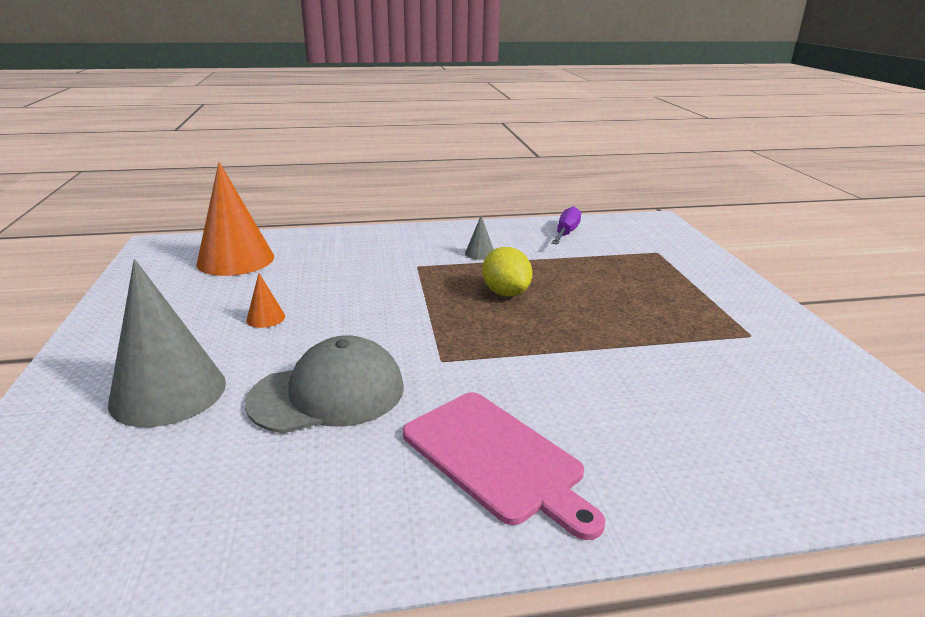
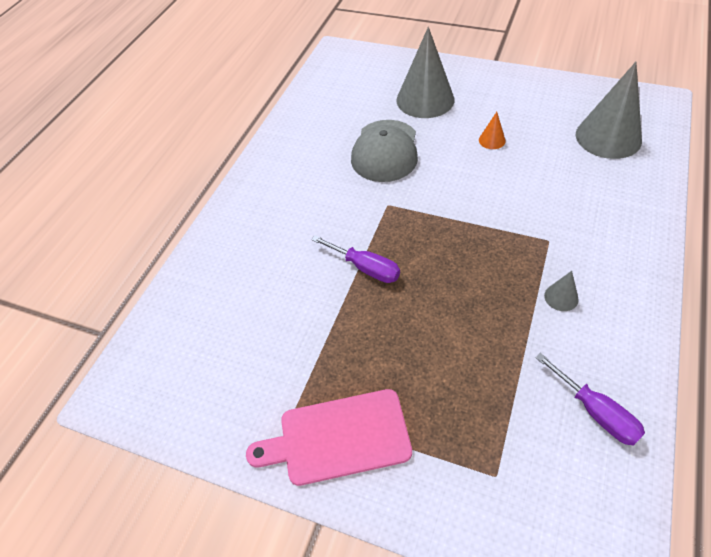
camera: 125 degrees right, 25 degrees up
orange cone [196,162,274,276] -> grey cone [576,62,642,159]
pink cutting board [403,392,605,540] -> pink cutting board moved to [246,389,412,486]
yellow lemon [482,247,533,297] -> none
none -> purple screwdriver [311,235,400,283]

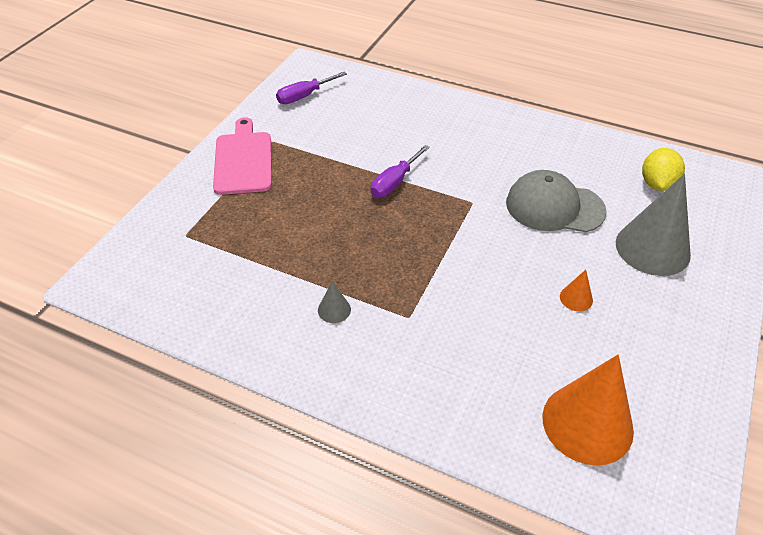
camera: 90 degrees right, 5 degrees down
purple screwdriver [535,353,645,446] -> purple screwdriver moved to [276,71,347,104]
grey cone [576,62,642,159] -> orange cone [542,355,634,466]
none -> yellow lemon [642,148,685,191]

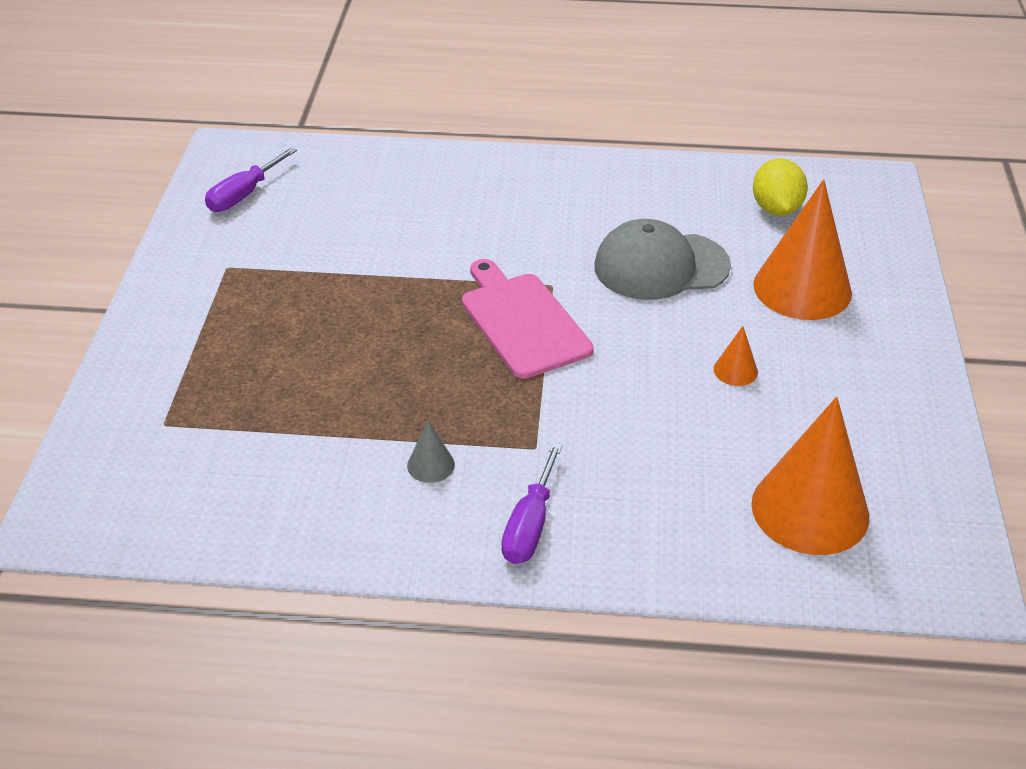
camera: 20 degrees left, 5 degrees down
pink cutting board [213,117,272,195] -> pink cutting board moved to [462,259,594,379]
purple screwdriver [371,145,430,197] -> purple screwdriver moved to [501,442,563,564]
grey cone [616,174,691,276] -> orange cone [753,179,852,320]

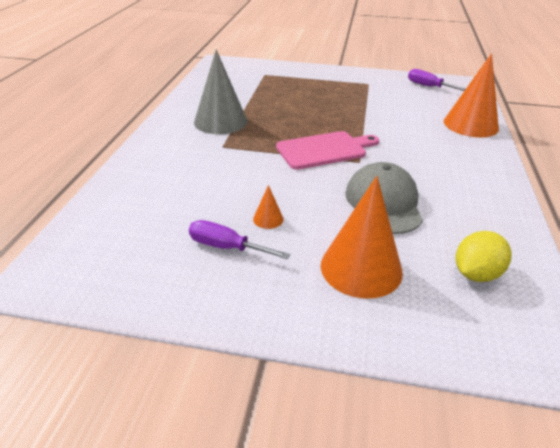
camera: 95 degrees right, 5 degrees down
grey cone [407,420,455,483] -> grey cone [194,49,248,134], size x2.37
purple screwdriver [501,442,563,564] -> purple screwdriver moved to [189,220,290,259]
orange cone [751,397,869,555] -> orange cone moved to [444,53,499,137]
yellow lemon [753,158,808,216] -> yellow lemon turned 45 degrees counterclockwise [456,231,512,282]

